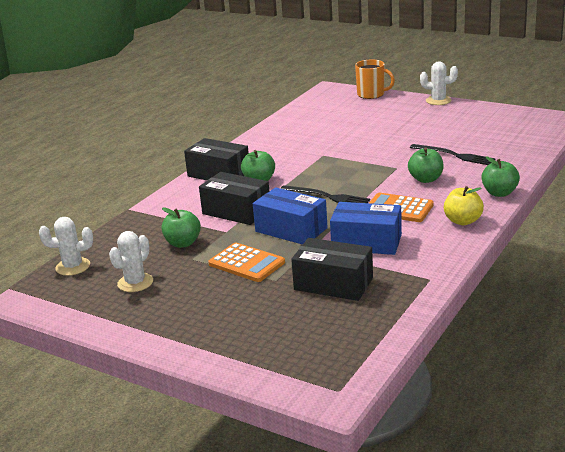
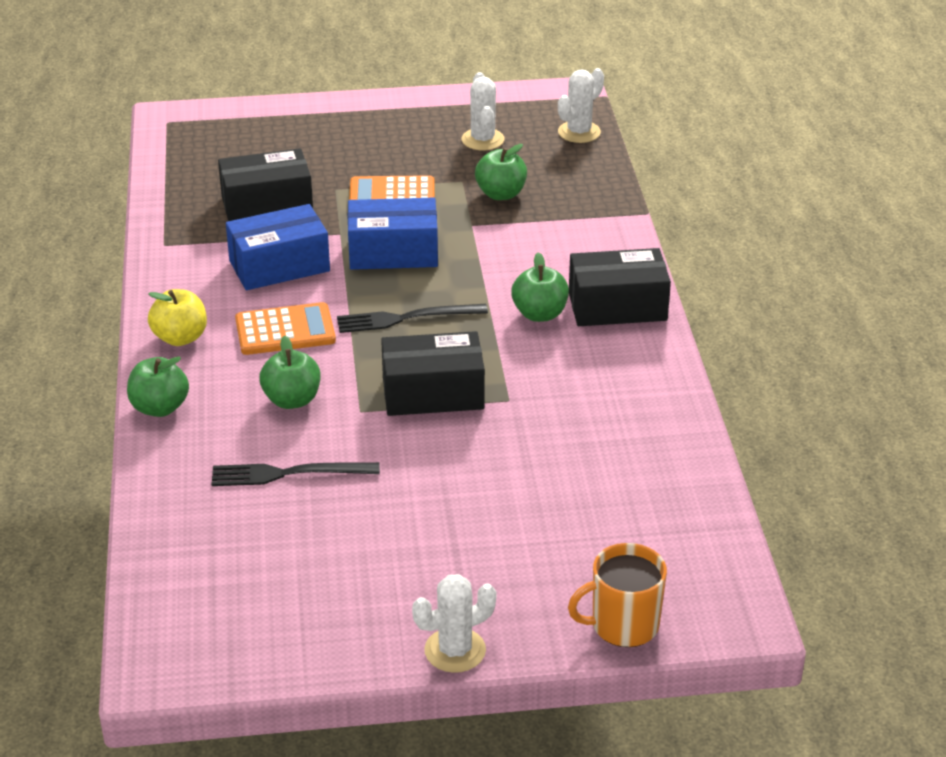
camera: 140 degrees right, 10 degrees up
black box [199,172,269,225] -> black box moved to [381,331,485,416]

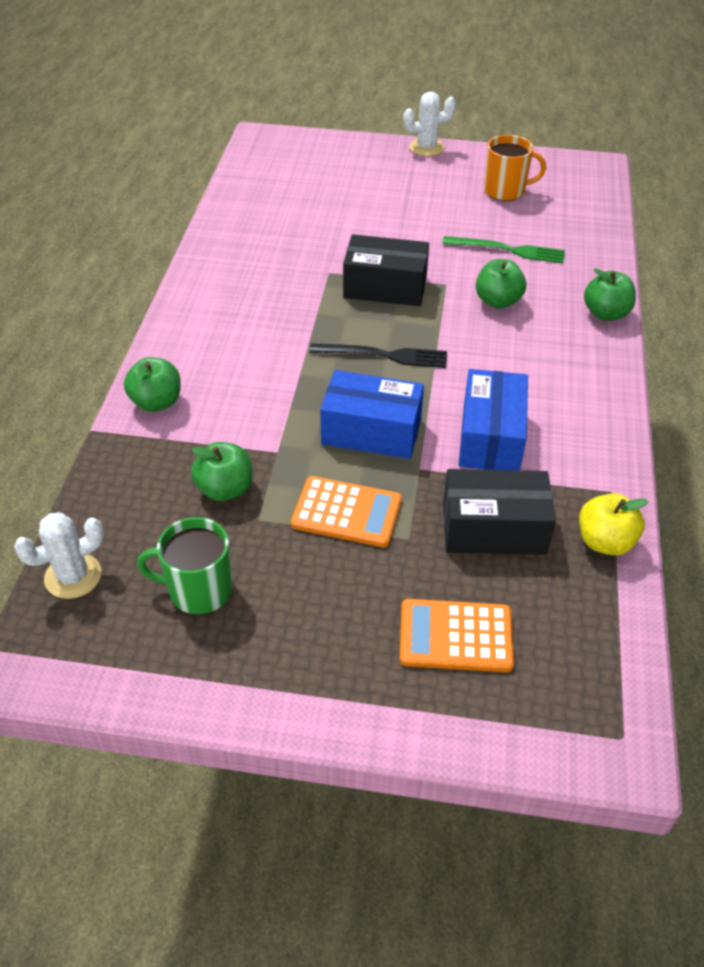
camera: 165 degrees left, 10 degrees up
yellow apple [148,289,207,346] -> yellow apple moved to [579,493,648,555]
black fork [211,462,380,486] -> green fork [442,236,565,263]
blue box [226,204,330,290] -> blue box turned 75 degrees counterclockwise [459,369,528,470]
orange calculator [235,302,336,355] -> orange calculator moved to [400,599,514,672]
white cactus [462,72,504,150] -> green mug [137,517,233,614]
green apple [511,252,569,322] -> green apple moved to [124,357,181,412]
orange mug [568,543,667,647] -> orange mug moved to [484,135,546,201]
black box [569,248,671,326] -> none

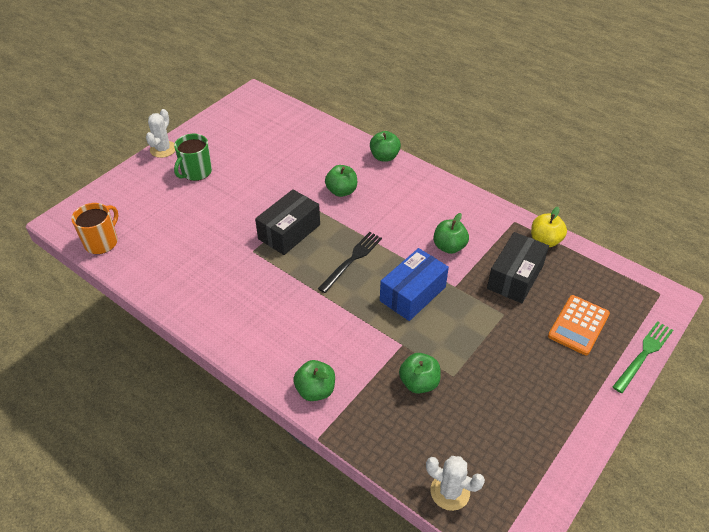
camera: 60 degrees left, 0 degrees up
white cactus [14,512,104,599] -> white cactus turned 60 degrees counterclockwise [426,456,485,511]
green mug [137,517,233,614] -> green mug moved to [174,134,212,181]
orange calculator [291,476,402,547] -> none
green fork [442,236,565,263] -> green fork moved to [613,321,673,393]
blue box [459,369,528,470] -> green apple [433,213,469,254]
orange mug [484,135,546,201] -> orange mug moved to [71,203,118,254]

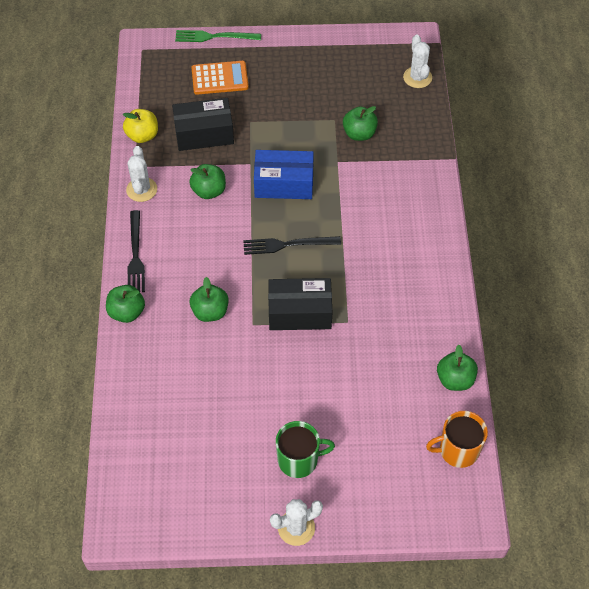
camera: 130 degrees left, 10 degrees up
green apple [293,360,335,401] -> green apple moved to [437,345,478,391]
none -> white cactus [126,146,157,202]
none -> black fork [127,210,145,292]

